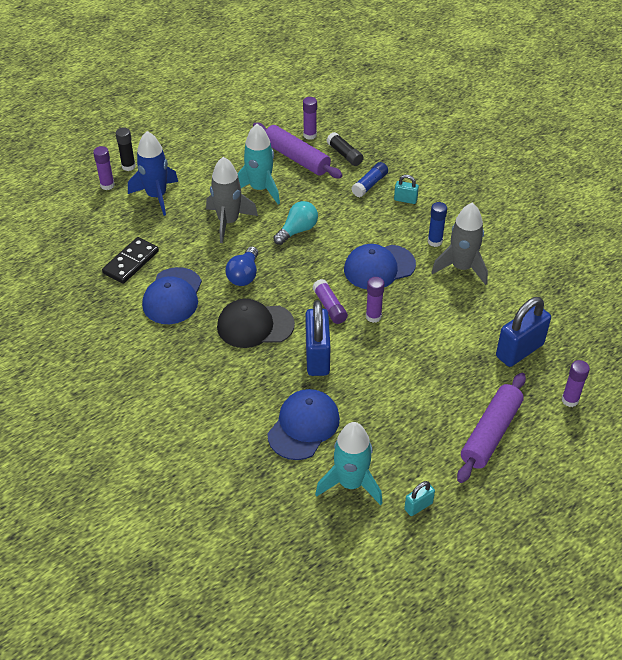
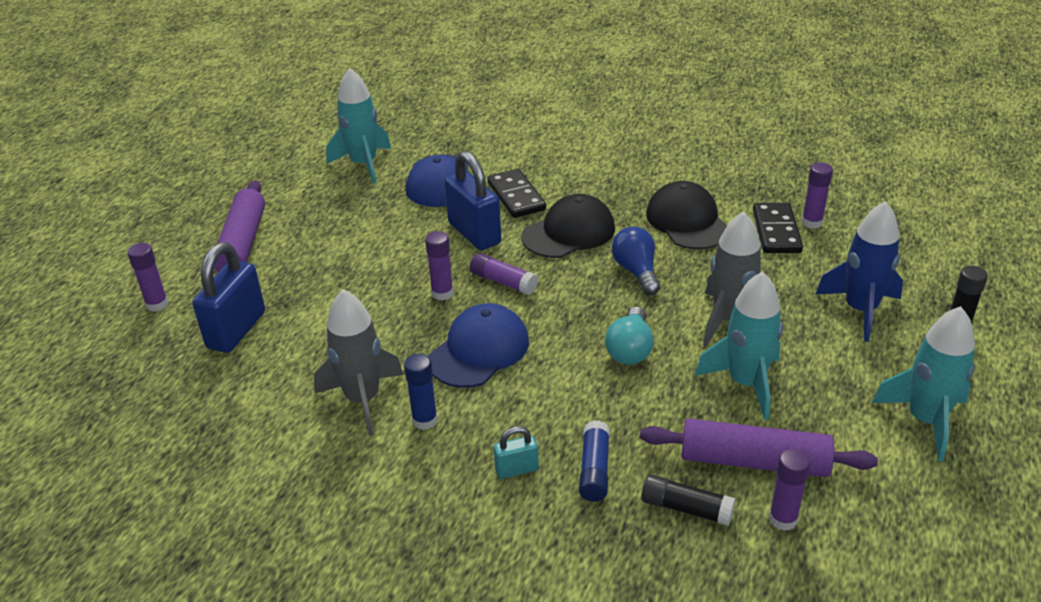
camera: 150 degrees right, 10 degrees down
purple glue stick [93,146,115,190] -> purple glue stick moved to [802,162,833,229]
blue cap [142,267,202,324] -> black cap [646,181,727,249]
turquoise padlock [404,481,435,516] -> none
none -> black domino [487,169,546,218]
none -> turquoise rocket [872,306,975,461]

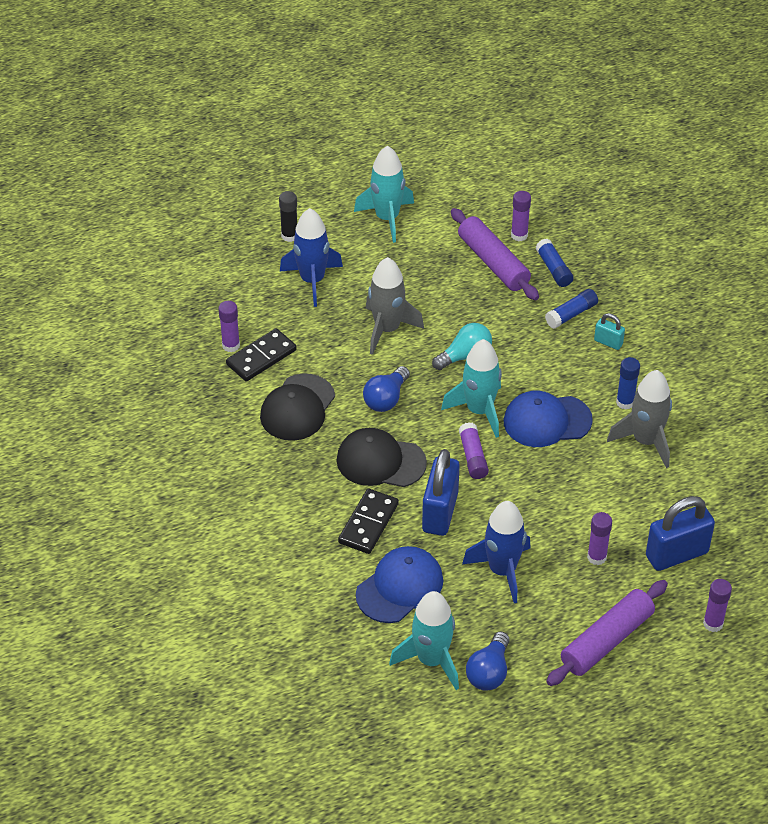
camera: 135 degrees left, 10 degrees up
purple glue stick [425,231,454,301] -> purple glue stick moved to [587,512,612,565]
black glue stick [642,474,735,526] -> blue glue stick [536,239,574,287]
turquoise rocket [695,271,783,420] -> turquoise rocket moved to [441,339,502,438]
none -> blue rocket [462,501,531,603]
none -> blue light bulb [466,631,510,691]

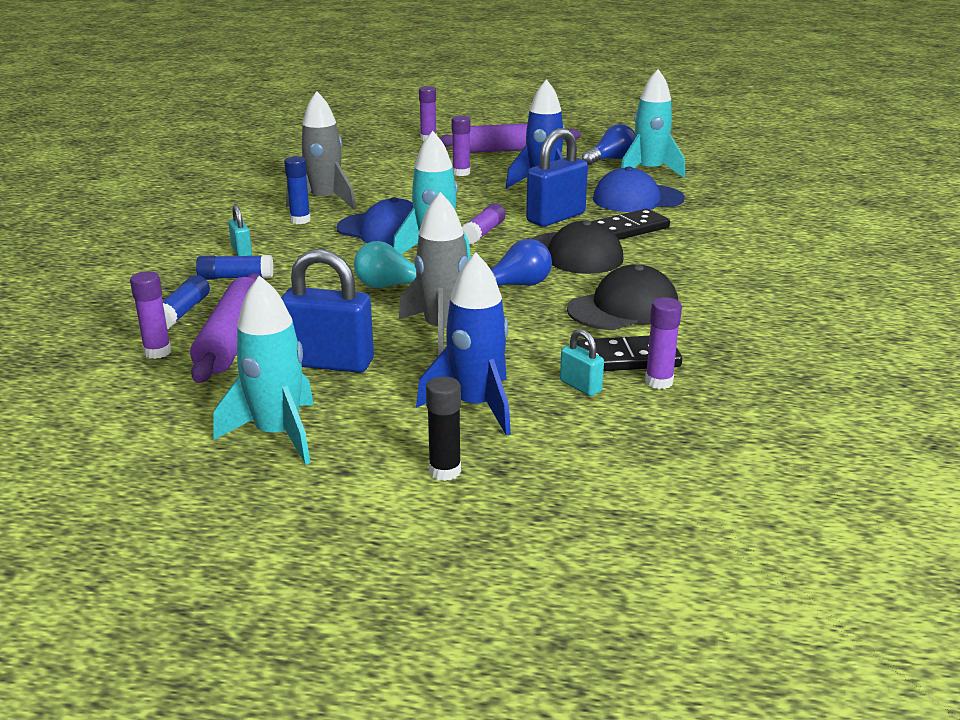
camera: 145 degrees left, 20 degrees down
blue padlock [646,496,715,571] -> blue padlock moved to [281,249,374,373]
none -> turquoise padlock [560,329,604,396]

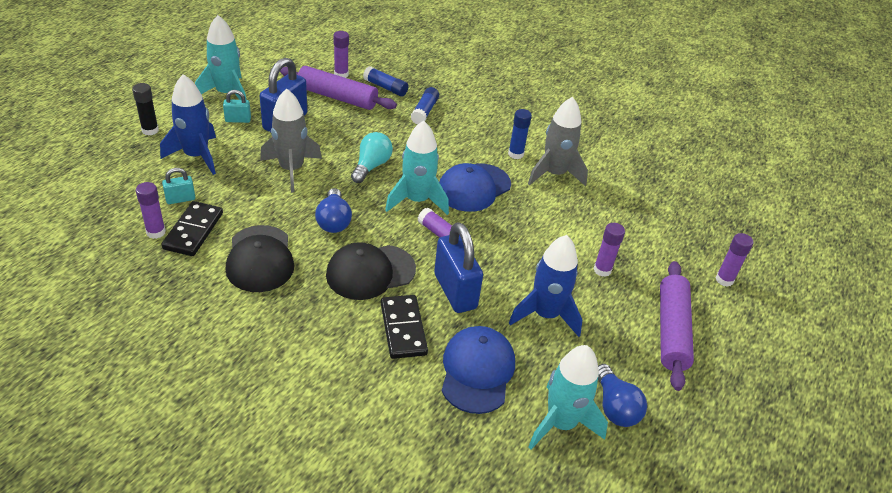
camera: 105 degrees right, 15 degrees up
turquoise padlock [228,205,252,256] -> turquoise padlock moved to [223,90,251,123]

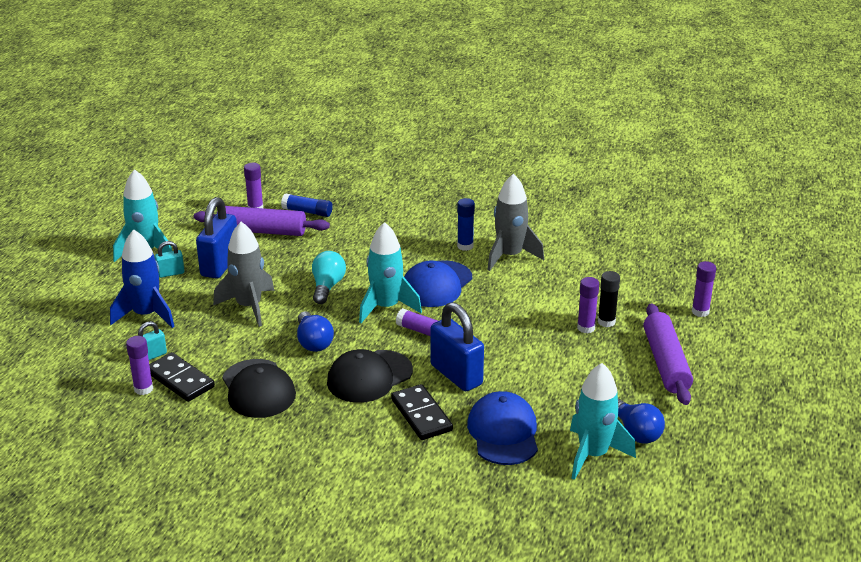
camera: 10 degrees left, 10 degrees down
black glue stick [132,83,159,136] -> black glue stick moved to [598,271,620,327]
black domino [161,201,223,256] -> black domino turned 45 degrees counterclockwise [149,352,215,402]
blue glue stick [411,87,439,124] -> none
blue rocket [509,235,582,337] -> none

